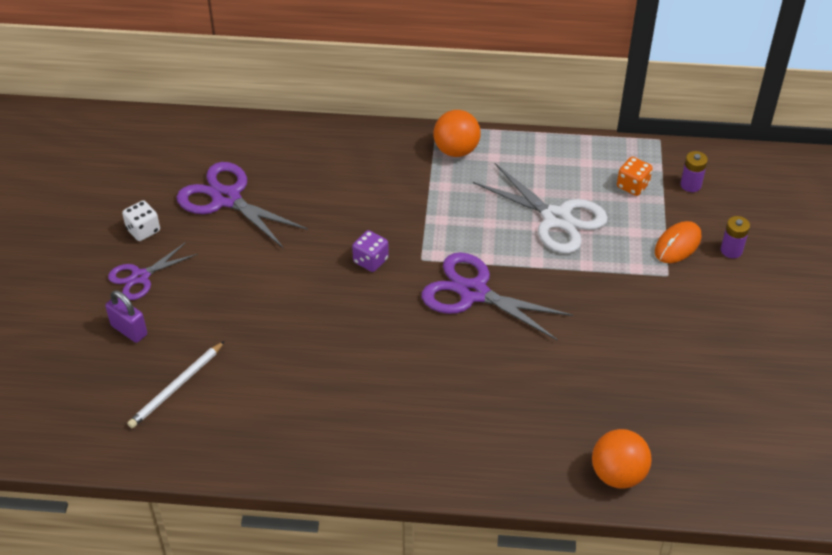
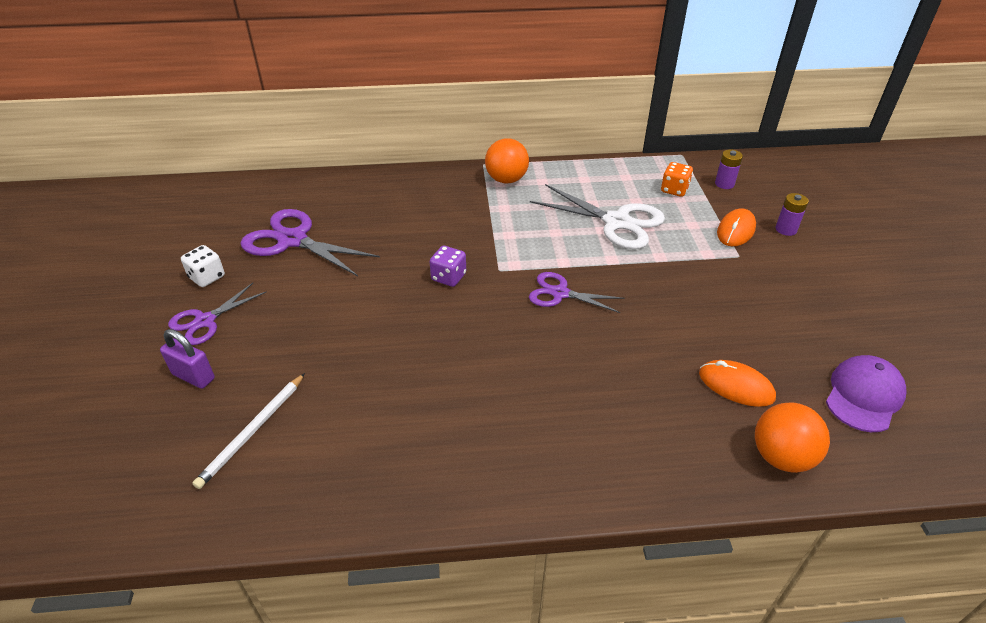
camera: 10 degrees left, 5 degrees down
purple scissors [422,252,573,341] -> purple scissors [529,272,625,313], size x0.61
none -> orange mouse [699,360,776,407]
none -> purple cap [826,355,907,432]

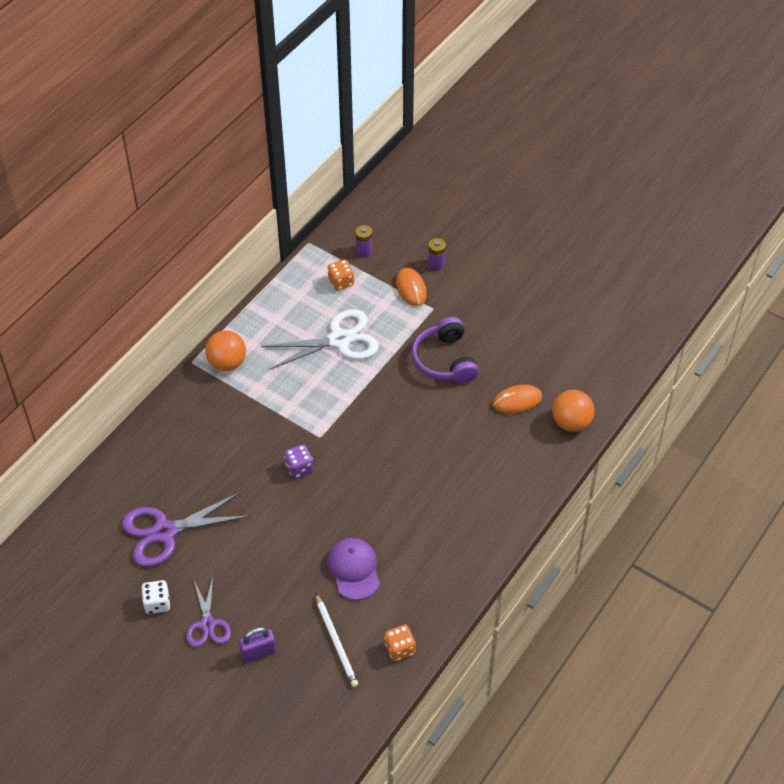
camera: 50 degrees left, 10 degrees up
purple scissors [529,272,625,313] -> none
purple cap [826,355,907,432] -> purple cap moved to [327,538,380,600]
none -> orange dice [385,624,416,661]
none -> purple headphones [411,317,479,383]

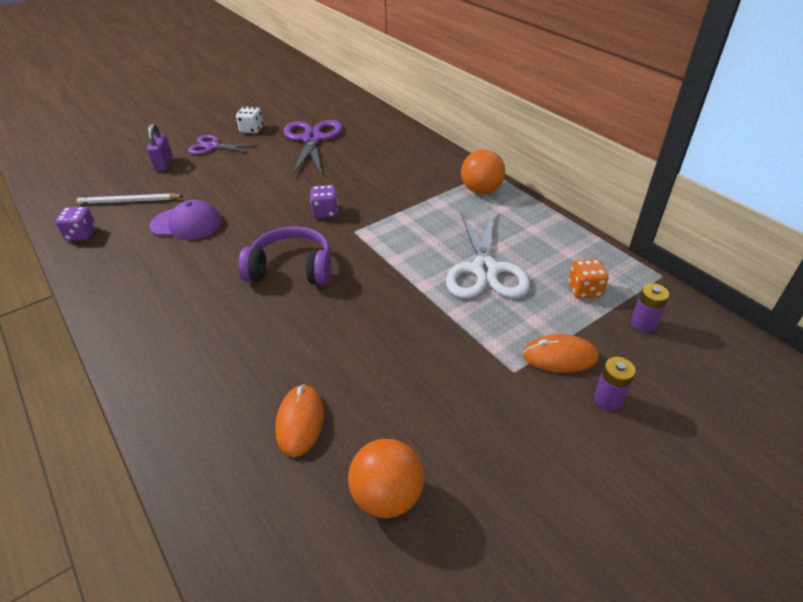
camera: 110 degrees right, 10 degrees down
orange dice [385,624,416,661] -> purple dice [56,207,96,241]
purple headphones [411,317,479,383] -> purple headphones moved to [238,226,331,285]
orange ball [552,390,594,432] -> orange ball moved to [348,439,424,518]

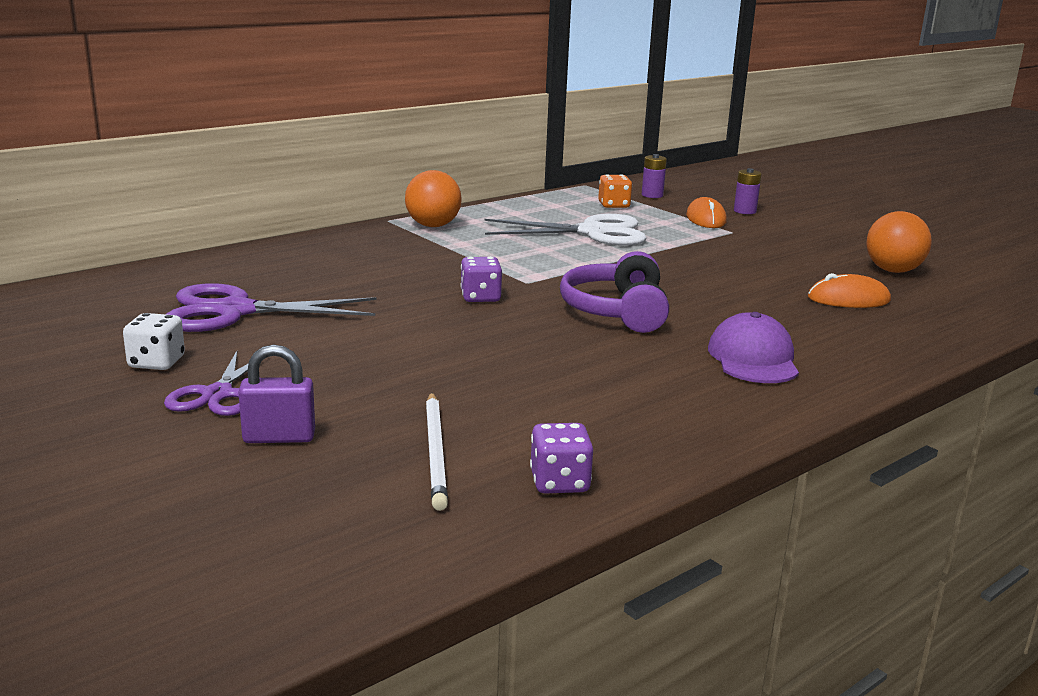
camera: 95 degrees left, 20 degrees down
purple cap [150,200,221,240] -> purple cap moved to [708,312,799,383]

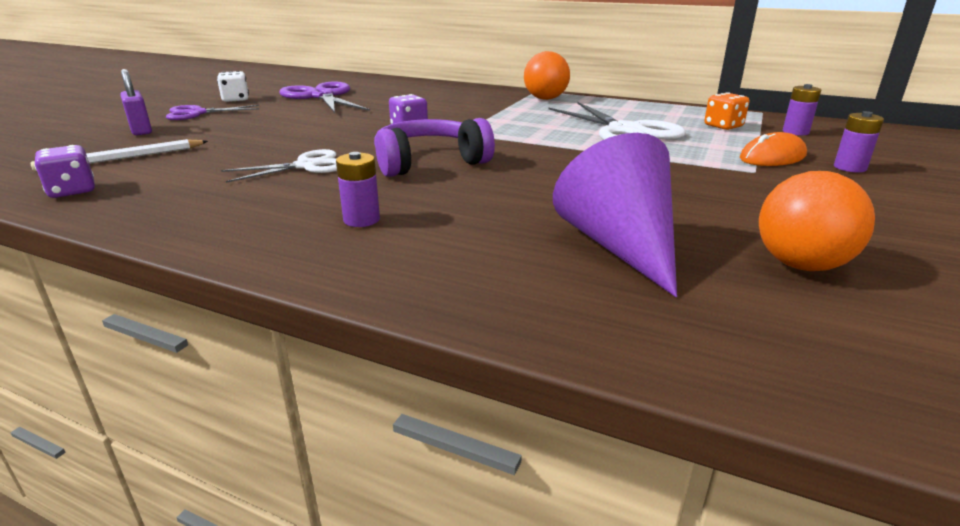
camera: 65 degrees right, 5 degrees up
purple cap [708,312,799,383] -> purple battery [336,152,380,227]
orange mouse [808,273,891,308] -> purple cone [553,133,677,297]
none -> white scissors [221,149,337,183]

